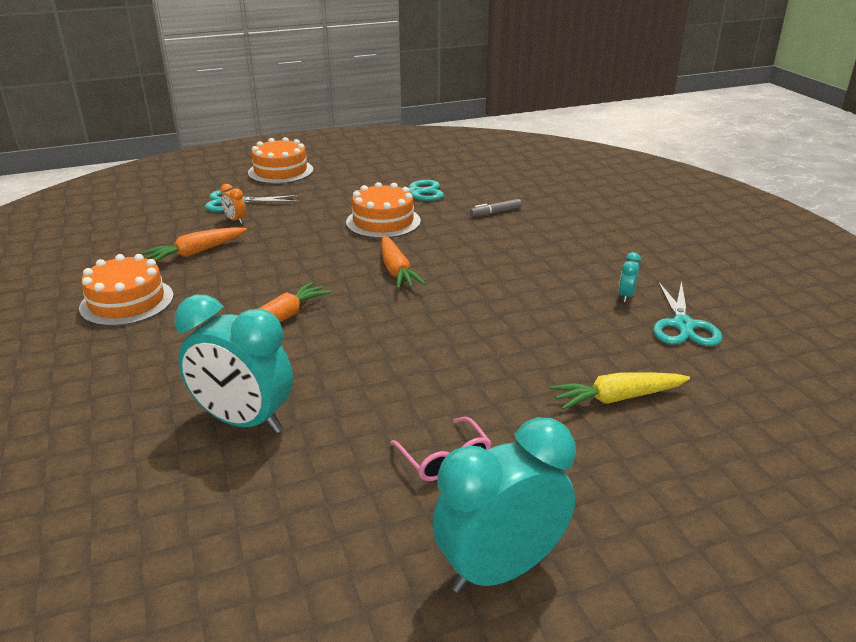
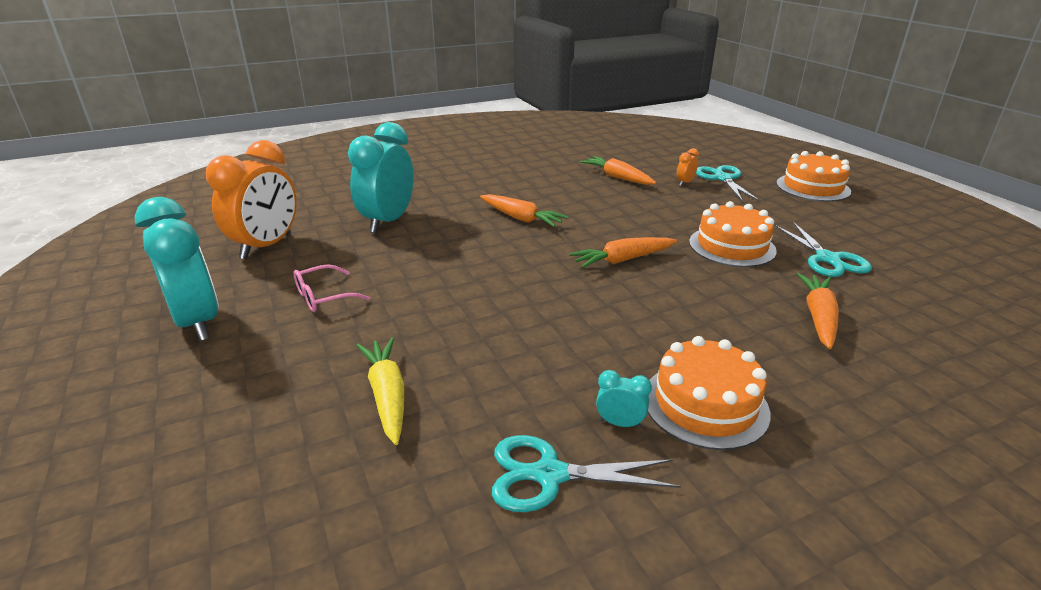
camera: 85 degrees right, 0 degrees up
orange cake [79,254,174,326] -> orange cake moved to [647,336,771,450]
grey marker [470,199,522,216] -> orange carrot [797,273,839,349]
none -> orange clock [206,140,297,259]

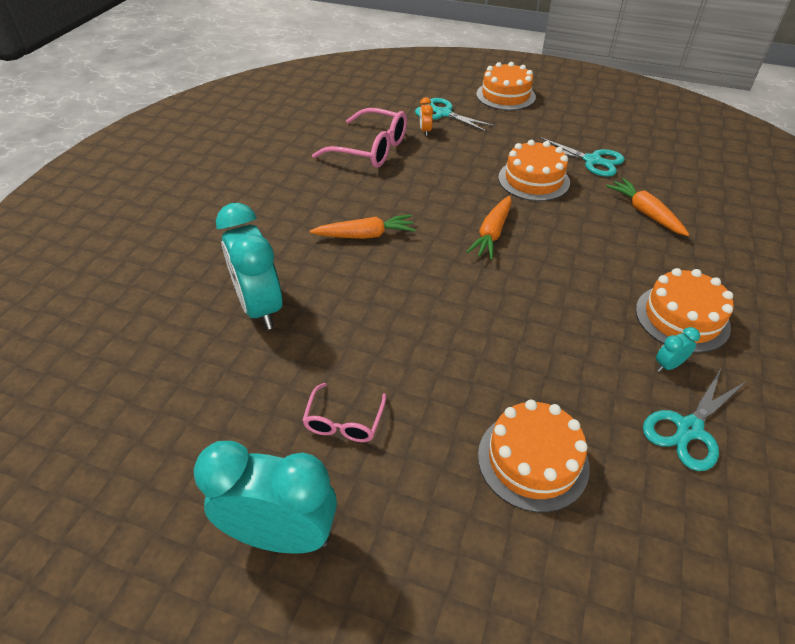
camera: 45 degrees left, 15 degrees up
orange clock [206,140,297,259] -> none
yellow carrot [356,337,404,445] -> orange cake [478,400,589,513]
orange carrot [580,156,656,185] -> pink glasses [312,108,407,168]

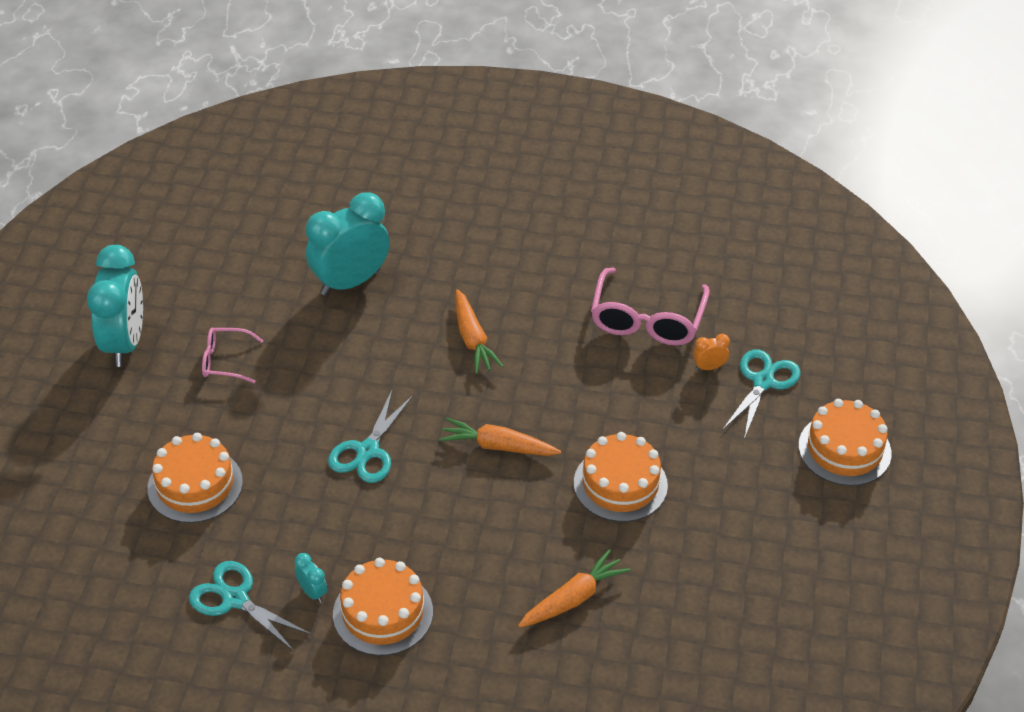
camera: 80 degrees right, 0 degrees up
turquoise scissors [539,137,625,177] -> turquoise scissors moved to [328,389,414,483]

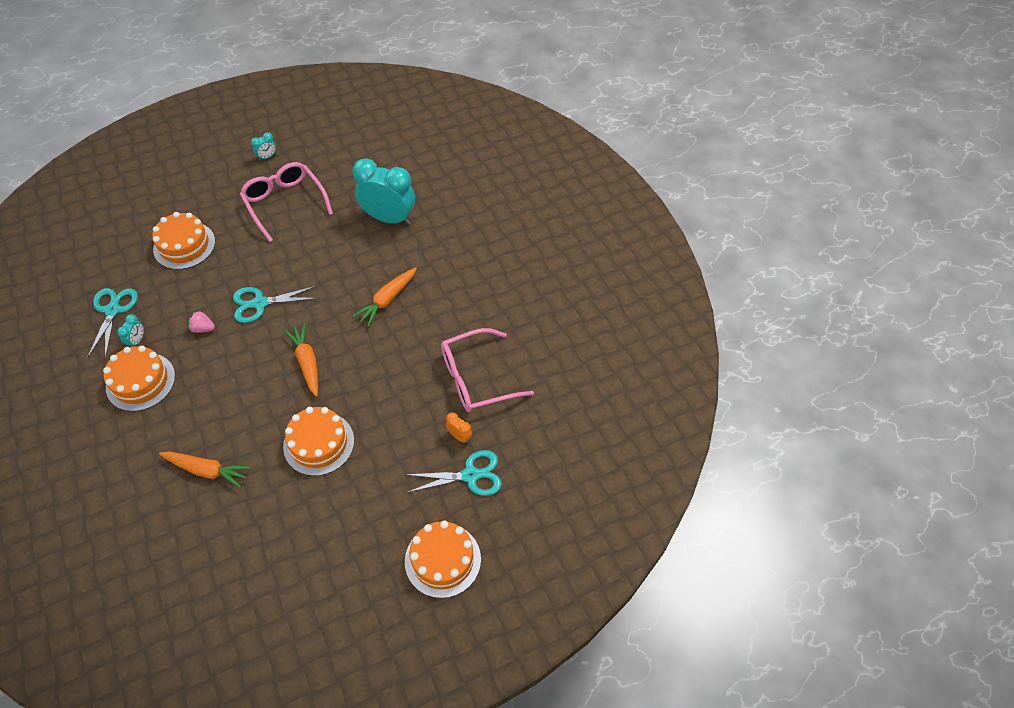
camera: 55 degrees right, 10 degrees up
turquoise clock [87,245,143,367] -> turquoise clock [251,132,276,161], size x0.41
pink glasses [202,327,264,383] -> pink glasses [240,162,333,242], size x1.79
none -> pink strawberry [188,310,215,333]

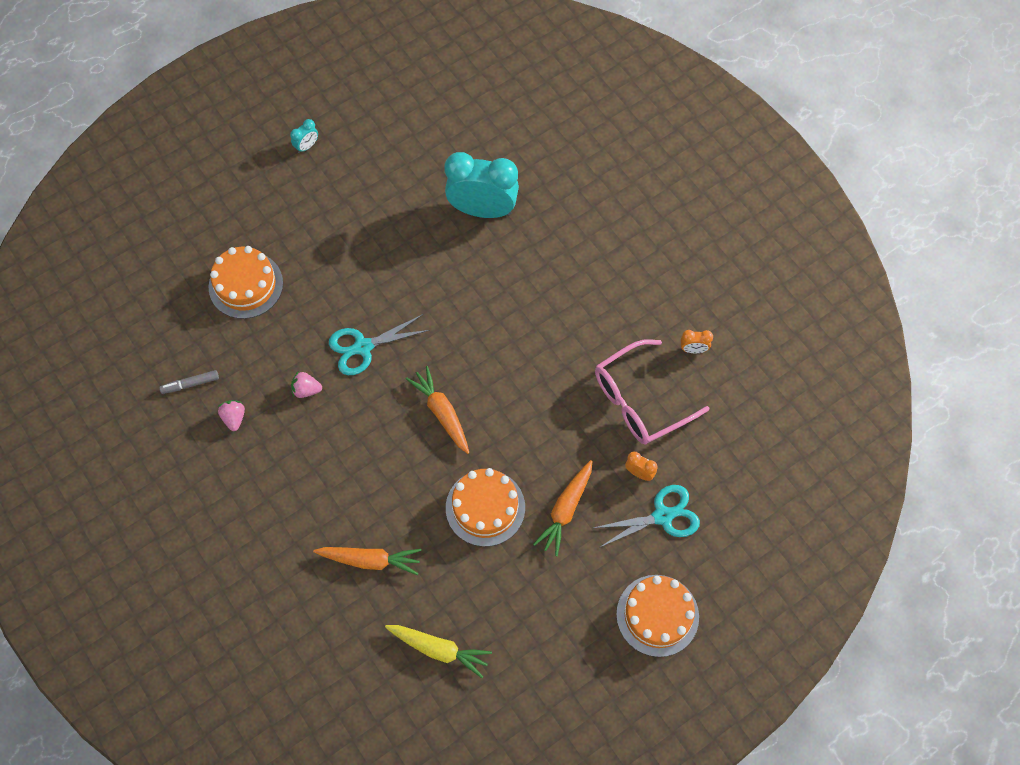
camera: 10 degrees left, 10 degrees up
turquoise scissors [88,288,138,359] -> grey marker [159,370,219,394]
orange cake [103,346,175,412] -> none
turquoise clock [117,314,144,347] -> pink strawberry [218,400,245,431]
pink glasses [240,162,333,242] -> none
orange carrot [353,267,417,327] -> orange carrot moved to [533,460,592,556]
none -> yellow carrot [385,625,492,678]
none -> orange clock [681,330,713,353]

